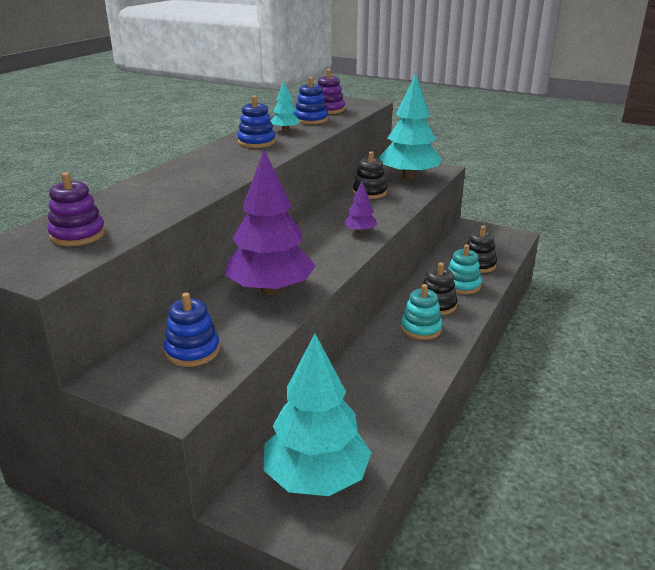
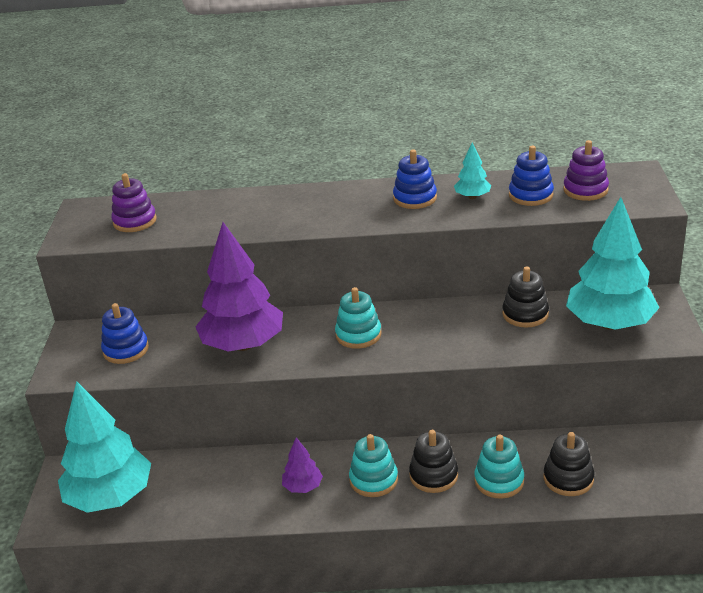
camera: 65 degrees right, 5 degrees up
purple tree [344,181,377,233] -> purple tree moved to [282,437,323,493]
none -> turquoise stacking toy [335,287,382,349]

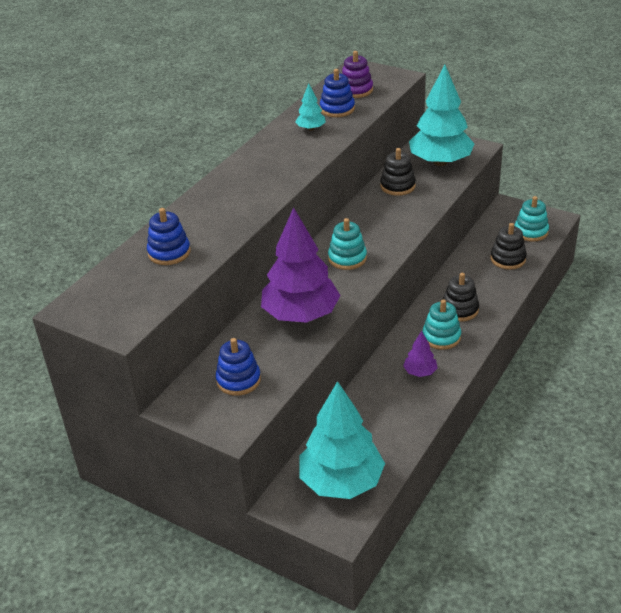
camera: 60 degrees left, 5 degrees up
purple stacking toy [111,173,157,232] -> none
blue stacking toy [393,149,437,209] -> blue stacking toy moved to [147,208,191,265]
turquoise stacking toy [474,434,524,499] -> turquoise stacking toy moved to [515,196,549,242]

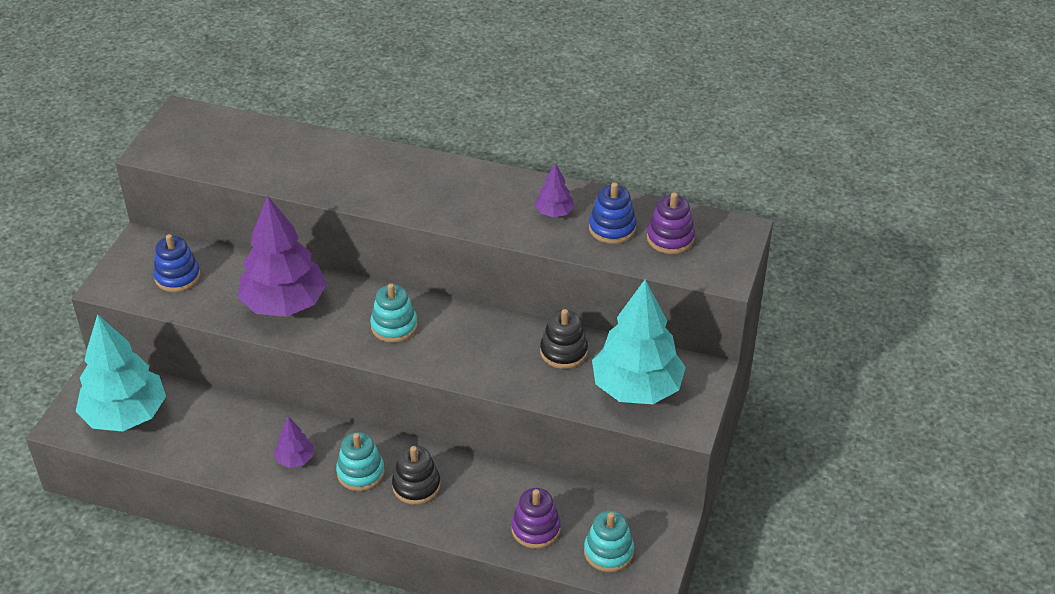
camera: 75 degrees right, 5 degrees up
blue stacking toy [147,208,191,265] -> none
turquoise tree [295,83,326,131] -> purple tree [534,163,574,217]
black stacking toy [490,223,527,270] -> purple stacking toy [511,488,561,549]

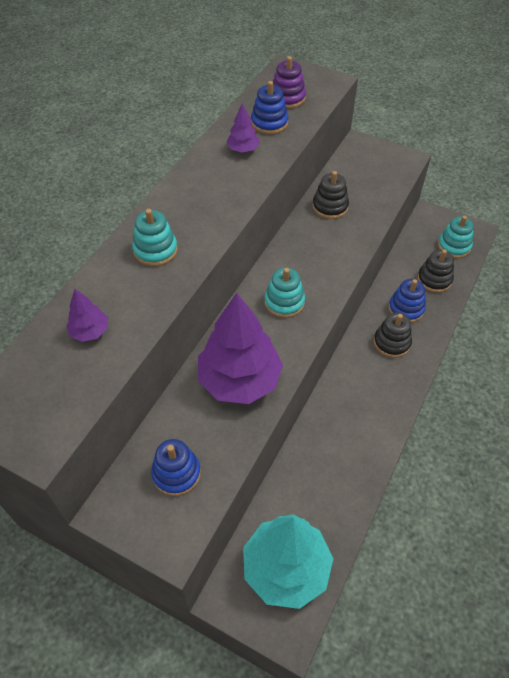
camera: 80 degrees left, 10 degrees up
purple tree [274,417,314,468] -> purple tree moved to [66,289,108,342]
turquoise stacking toy [336,432,385,491] -> turquoise stacking toy moved to [132,209,178,267]
purple stacking toy [511,488,561,549] -> black stacking toy [417,249,454,293]
turquoise tree [592,280,686,404] -> none
none -> blue stacking toy [388,279,426,323]

